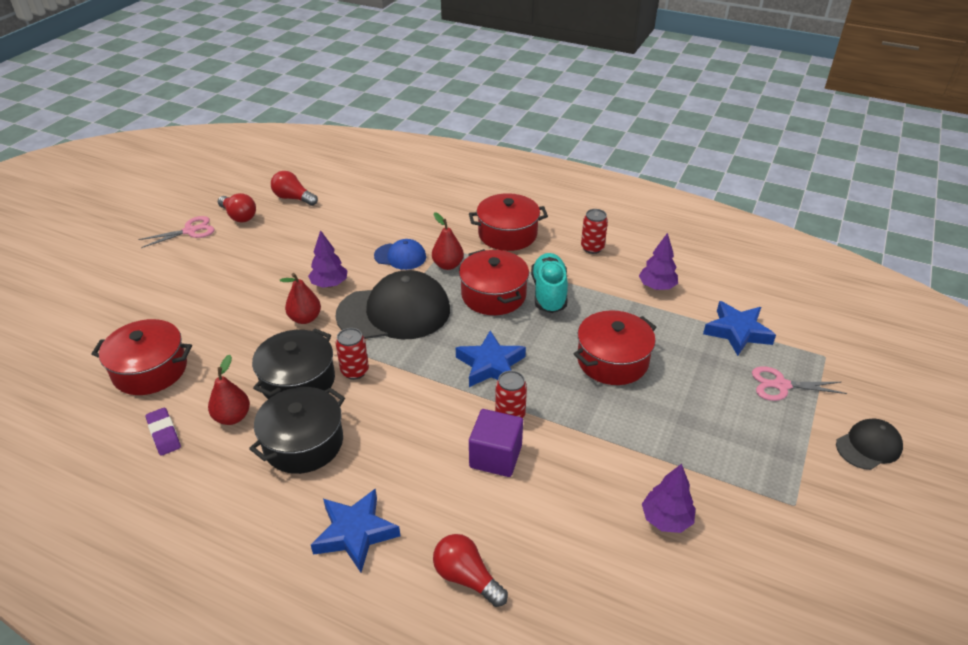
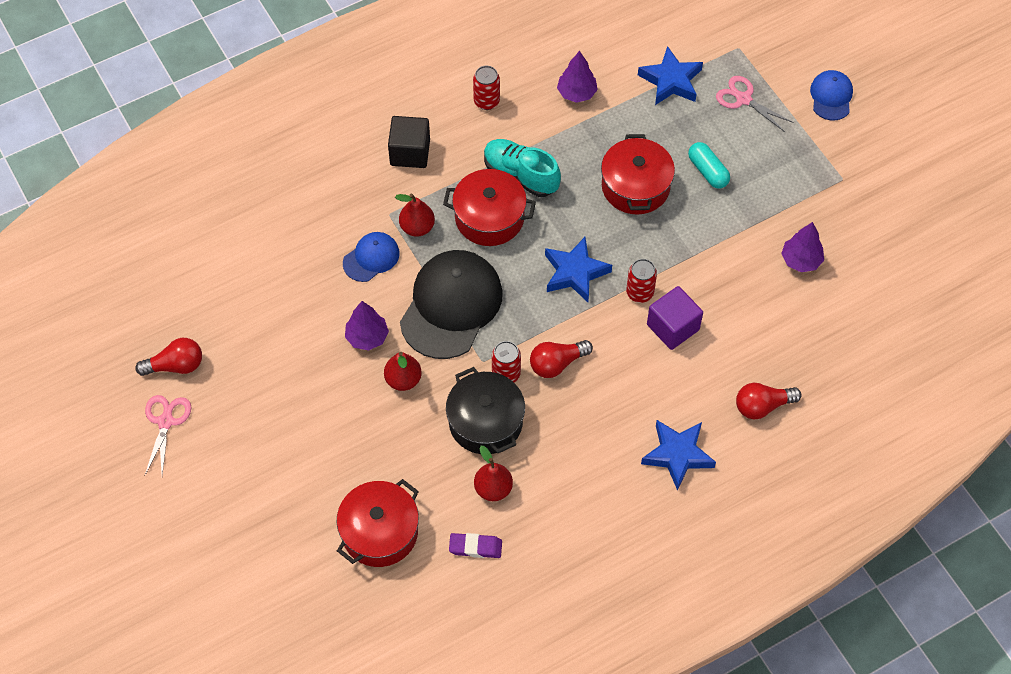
camera: 55 degrees left, 20 degrees up
black pot [249,387,345,474] -> none
red light bulb [271,171,318,206] -> red light bulb moved to [530,340,593,378]
red pot [469,193,548,251] -> black cube [388,116,430,168]
pink scissors [752,366,847,401] -> pink scissors turned 90 degrees clockwise [716,76,794,132]
black cap [836,419,903,470] -> blue cap [810,70,853,120]
none -> turquoise capsule [688,142,730,189]

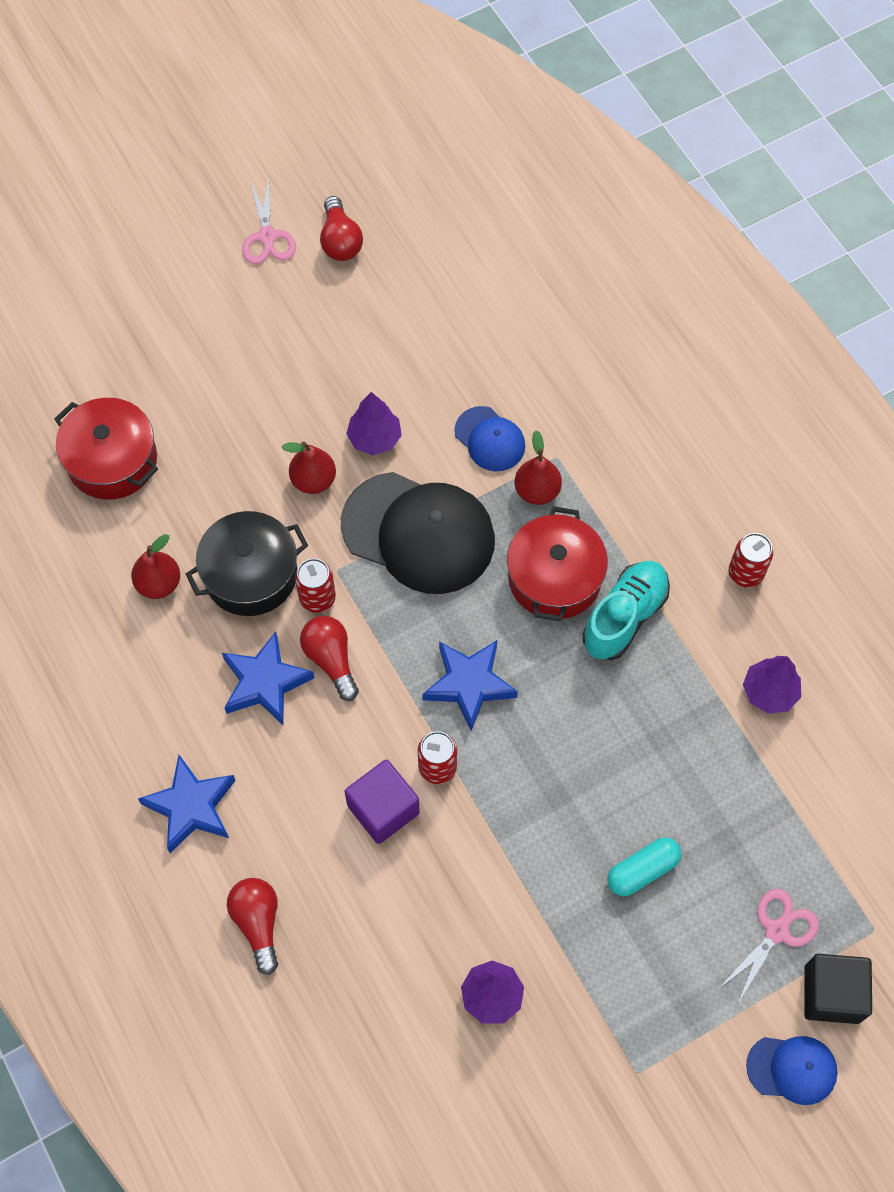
camera: 90 degrees right, 5 degrees up
pink scissors [145,395,191,475] -> pink scissors turned 75 degrees clockwise [242,178,296,264]
black cube [388,116,430,168] -> black cube moved to [804,954,872,1024]
purple eraser [449,533,502,558] -> none
red pot [601,134,675,215] -> none
blue star [638,46,703,105] -> blue star moved to [222,632,314,725]

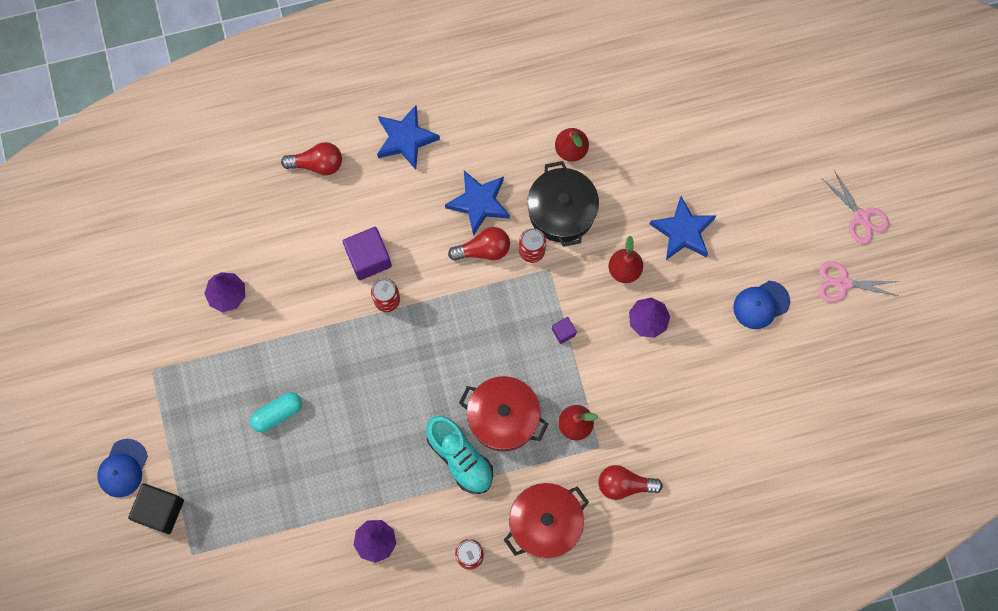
camera: 105 degrees right, 10 degrees up
red pot [55,398,158,499] -> red pot moved to [504,483,589,559]
red light bulb [320,196,363,261] -> red light bulb moved to [598,465,663,500]
black cap [341,472,495,594] -> purple cube [552,317,577,344]
blue star [423,640,518,731] -> blue star moved to [650,196,716,260]
blue cap [454,406,525,471] -> blue cap moved to [733,281,790,329]
turquoise capsule [607,837,681,896] -> turquoise capsule turned 75 degrees clockwise [250,392,302,432]
pink scissors [719,889,819,1003] -> pink scissors moved to [823,170,889,244]

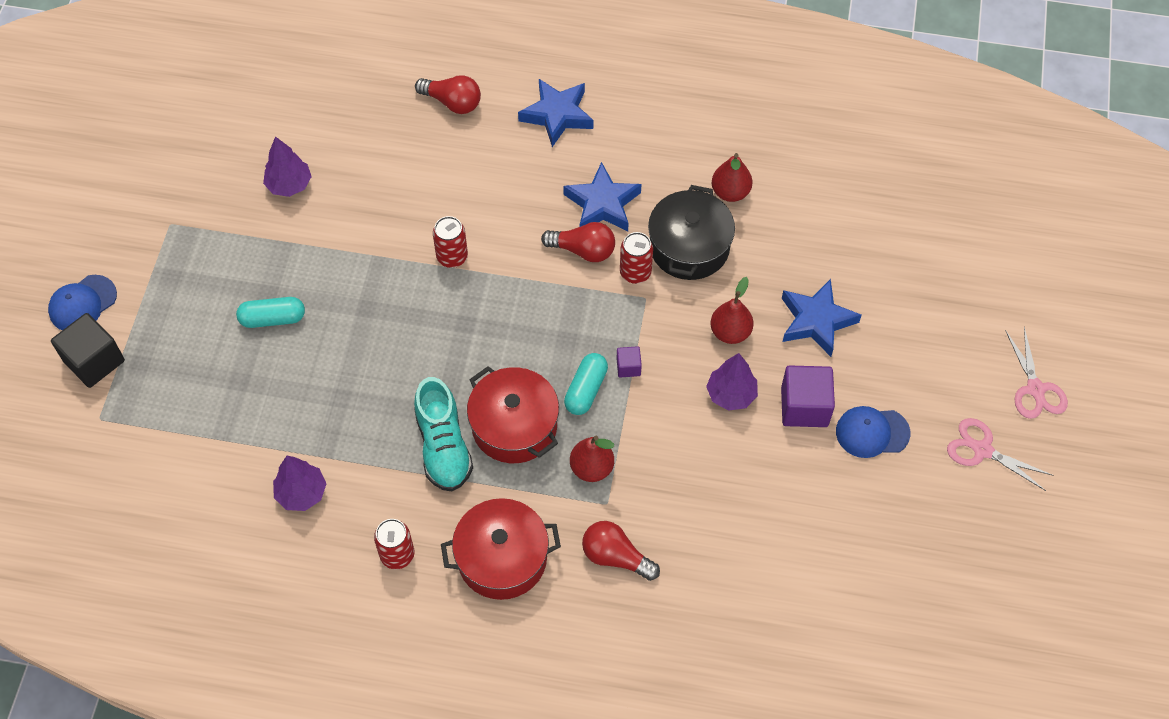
camera: 25 degrees right, 15 degrees down
purple cube [343,227,392,280] -> purple cube moved to [781,365,835,427]
none -> turquoise capsule [564,353,608,415]

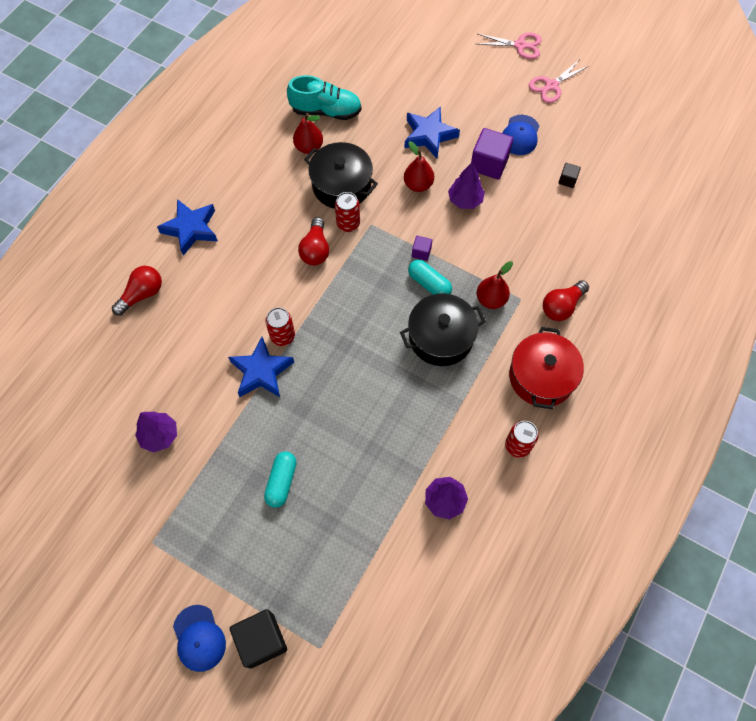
camera: 70 degrees left, 5 degrees up
turquoise shoe [414,377,473,491] -> turquoise shoe moved to [287,75,362,120]
red pot [467,366,559,463] -> black pot [400,293,486,366]
red light bulb [541,222,615,262] -> red light bulb turned 150 degrees clockwise [298,217,329,265]
blue star [563,162,641,231] -> blue star moved to [228,337,294,397]
none -> black cube [558,163,581,188]

